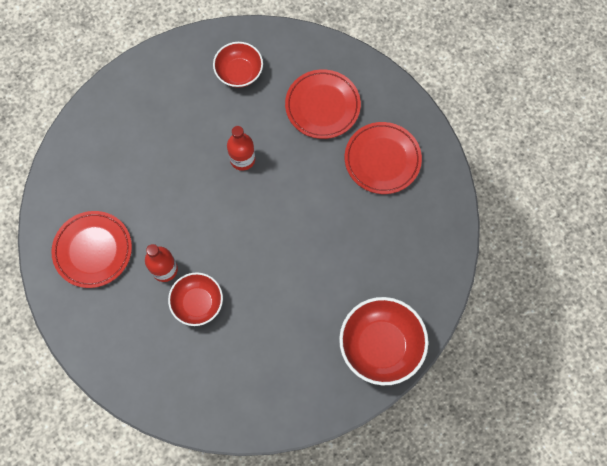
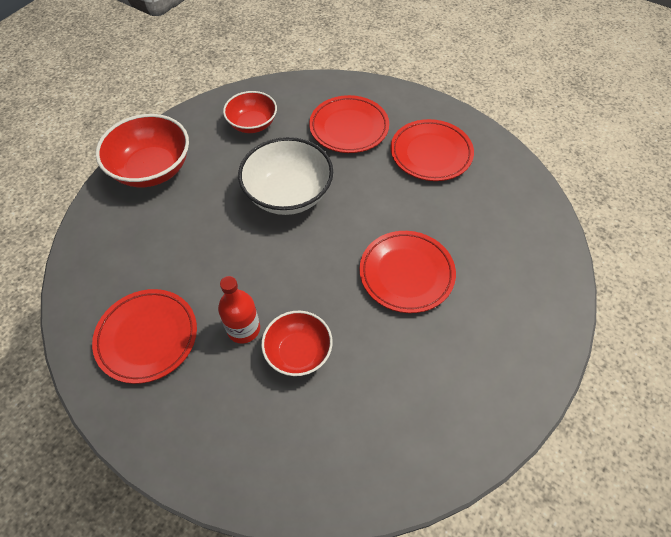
camera: 20 degrees left, 15 degrees down
red bottle [227,126,255,171] -> white bowl [238,137,333,215]
red bowl [339,297,428,385] -> red bowl moved to [96,114,189,187]
none -> red plate [359,231,456,313]

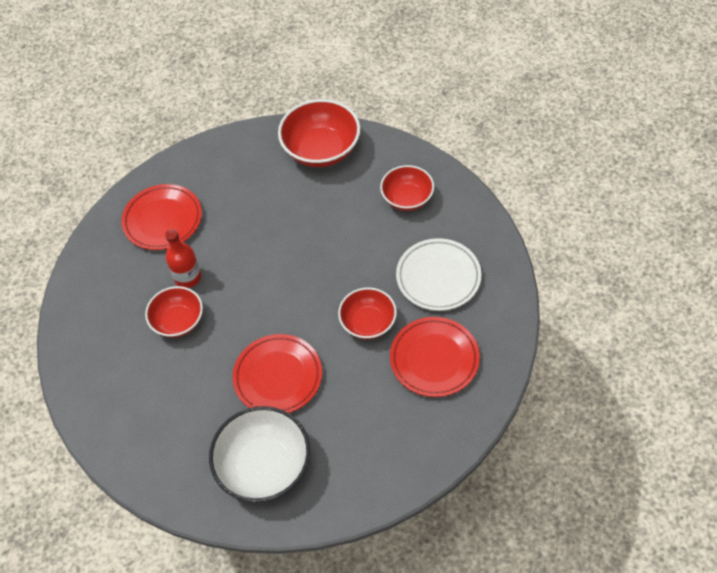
camera: 75 degrees right, 0 degrees up
white bowl [238,137,333,215] -> white bowl moved to [209,406,310,502]
red plate [309,95,389,153] -> white plate [396,238,481,311]
none -> red bowl [338,287,397,339]

